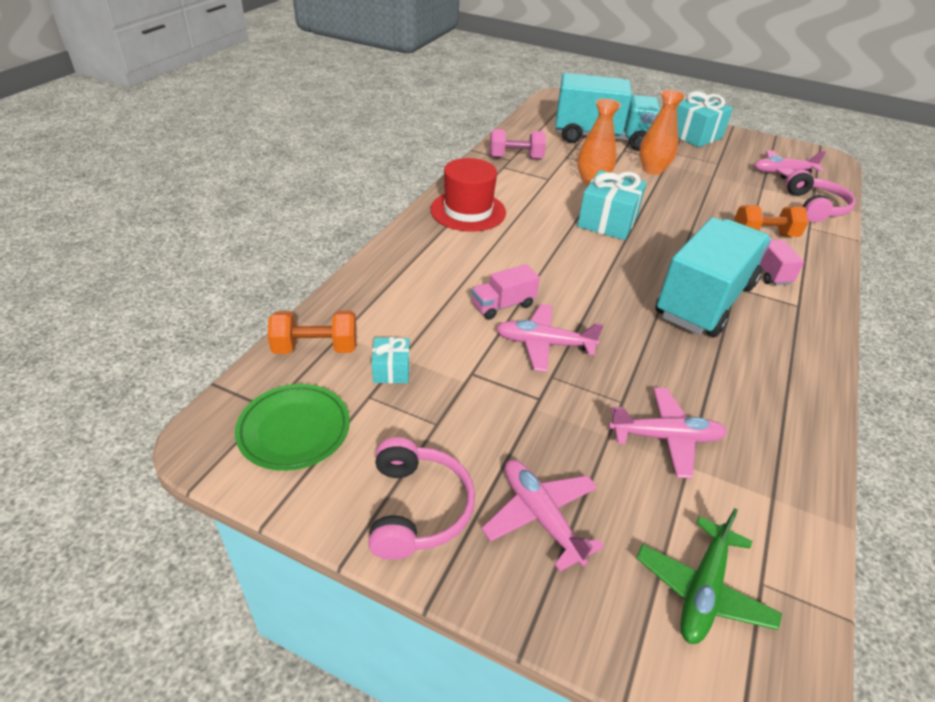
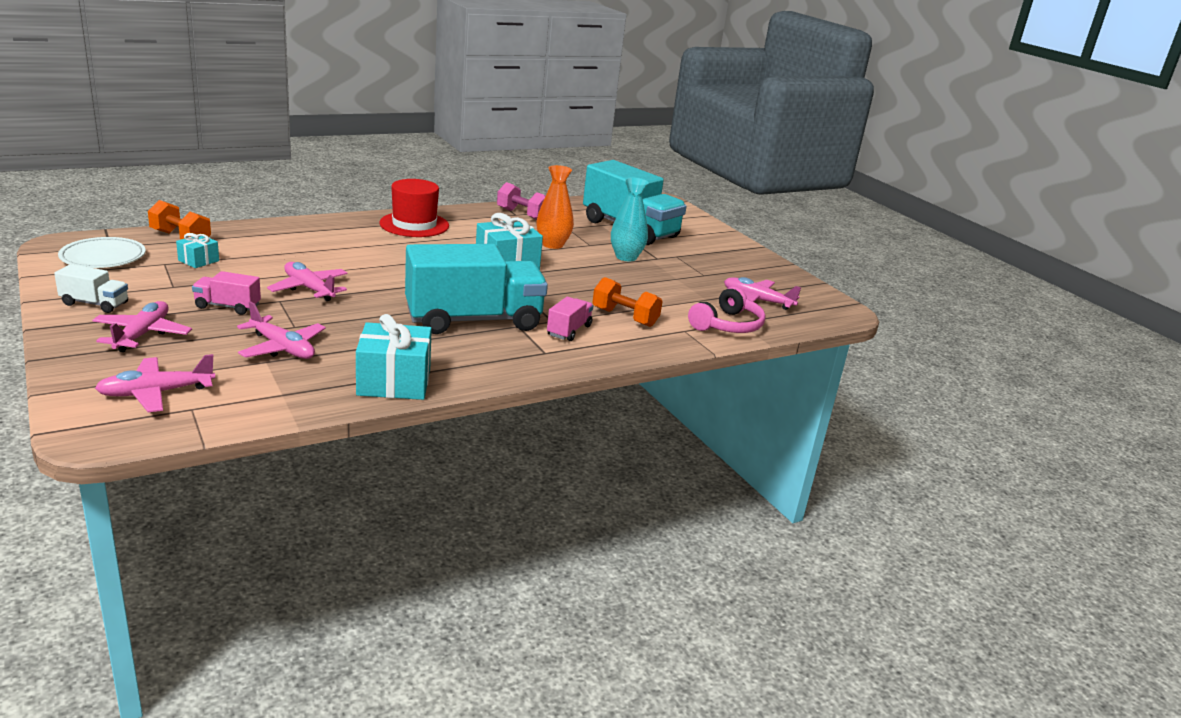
camera: 35 degrees right, 15 degrees down
green plate [235,384,350,471] -> white plate [58,237,146,268]
pink headphones [368,437,475,560] -> white truck [54,264,128,313]
pink truck [471,264,540,320] -> pink truck moved to [192,271,261,315]
green plane [636,508,782,644] -> pink plane [95,354,215,412]
orange vase [639,90,685,175] -> turquoise vase [611,178,649,262]
turquoise gift [677,91,733,147] -> turquoise gift moved to [356,314,432,400]

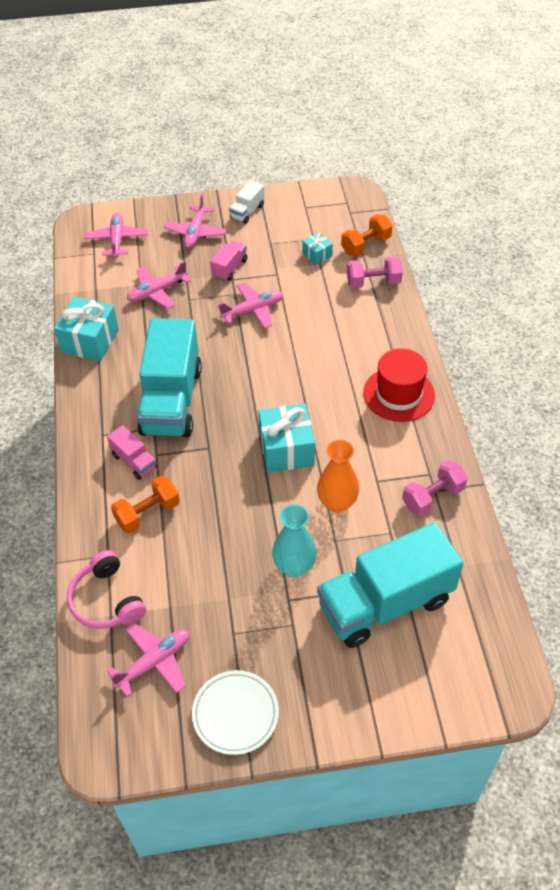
camera: 115 degrees right, 25 degrees up
white plate [58,237,146,268] -> white plate moved to [192,670,279,755]
pink plane [92,301,192,352] -> pink plane turned 75 degrees clockwise [164,194,226,248]
none -> pink dumbbell [347,256,403,288]

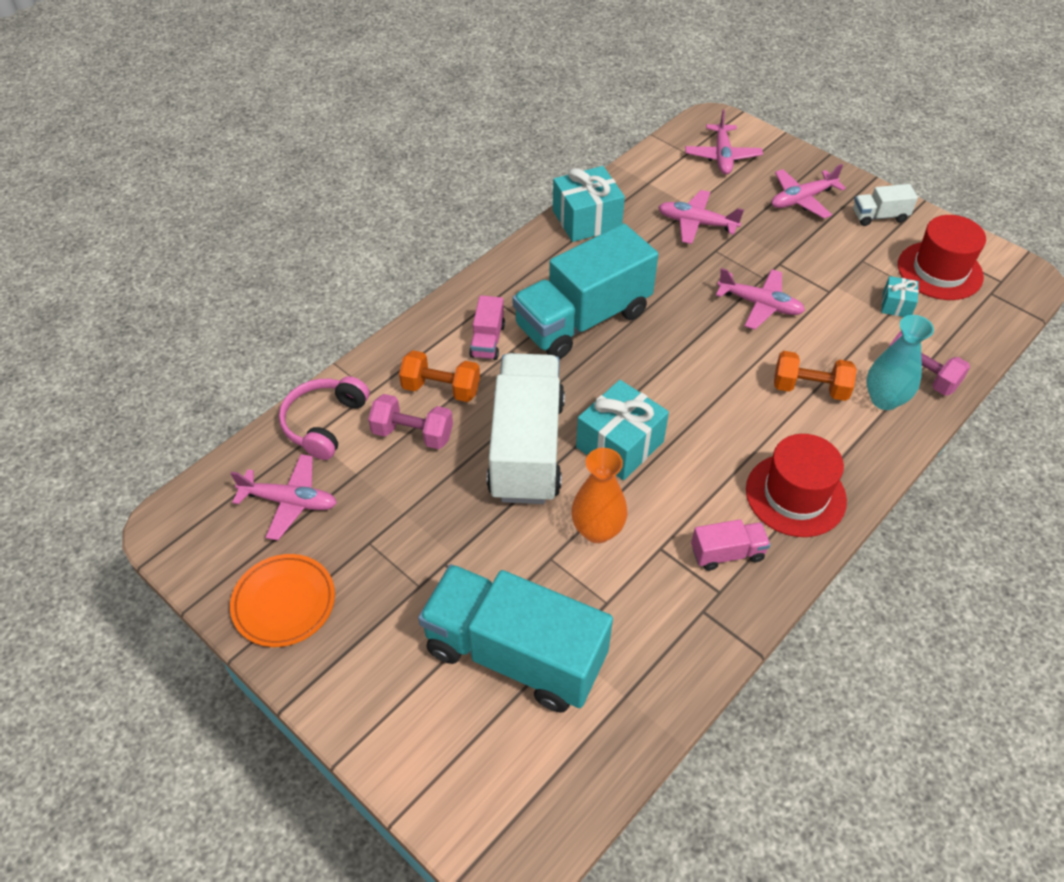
camera: 50 degrees right, 0 degrees up
pink plane [85,213,148,258] -> pink plane turned 135 degrees clockwise [685,110,763,175]
white plate [192,670,279,755] -> orange plate [230,554,335,647]
pink truck [210,241,247,281] -> pink truck moved to [691,519,771,571]
turquoise vase [272,504,317,577] -> turquoise vase moved to [866,315,934,410]
orange dumbbell [341,214,393,256] -> orange dumbbell moved to [774,351,857,401]
pink dumbbell [402,460,468,516] -> pink dumbbell moved to [368,394,453,449]
none -> white truck [487,353,565,504]
none -> red hat [898,215,986,300]

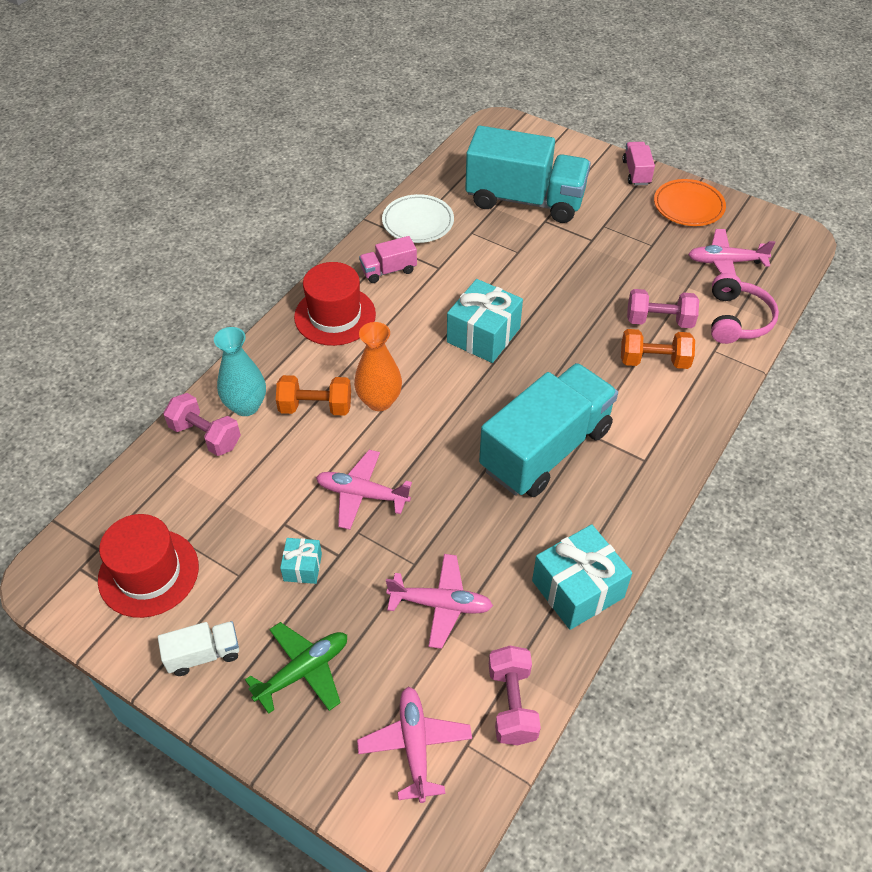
camera: 170 degrees right, 0 degrees up
pink truck [469,295,505,360] -> pink truck moved to [622,142,655,185]
white truck [487,353,565,504] -> none
orange vase [571,448,628,543] -> orange vase moved to [354,322,402,411]
pink plane [772,164,846,219] -> green plane [245,622,347,714]
turquoise gift [881,276,919,317] -> turquoise gift moved to [280,538,322,584]
none -> white plate [382,194,454,243]
none -> pink dumbbell [489,646,541,745]

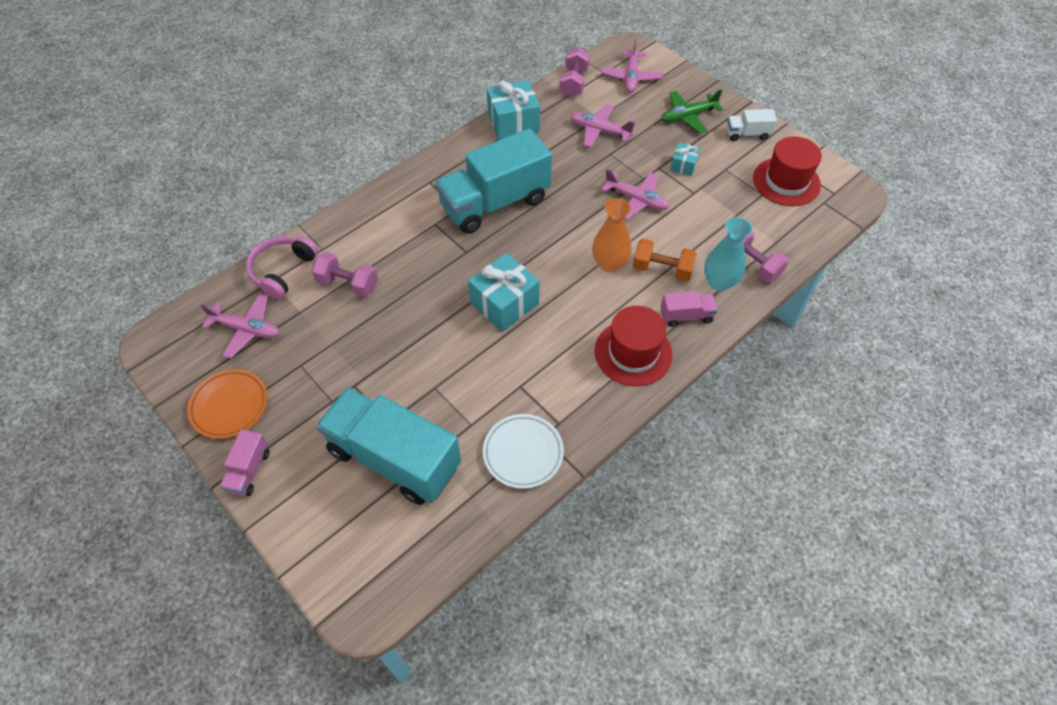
camera: 165 degrees left, 5 degrees up
pink truck [359,236,417,283] -> pink truck moved to [661,291,718,327]
orange dumbbell [621,329,695,369] -> none

